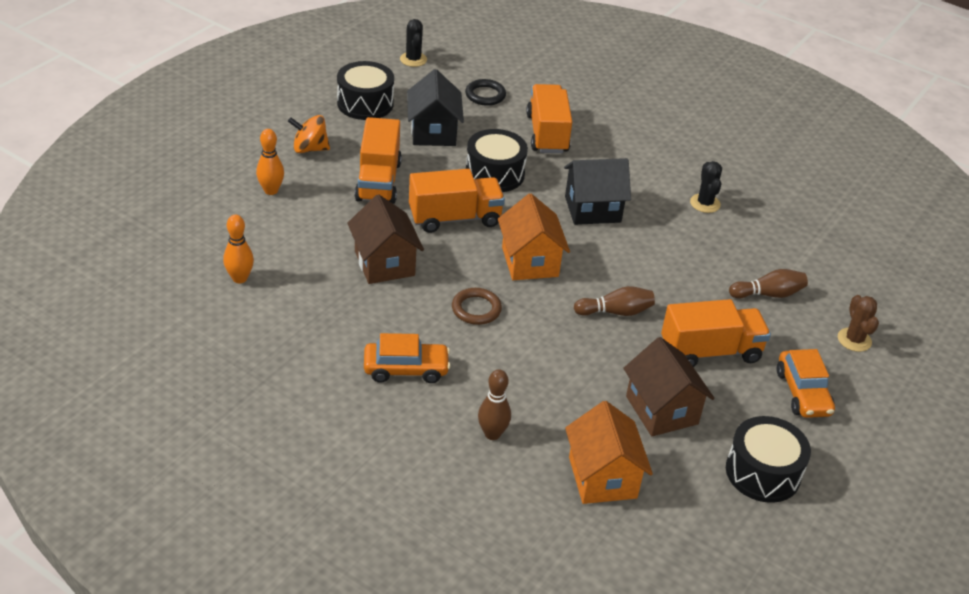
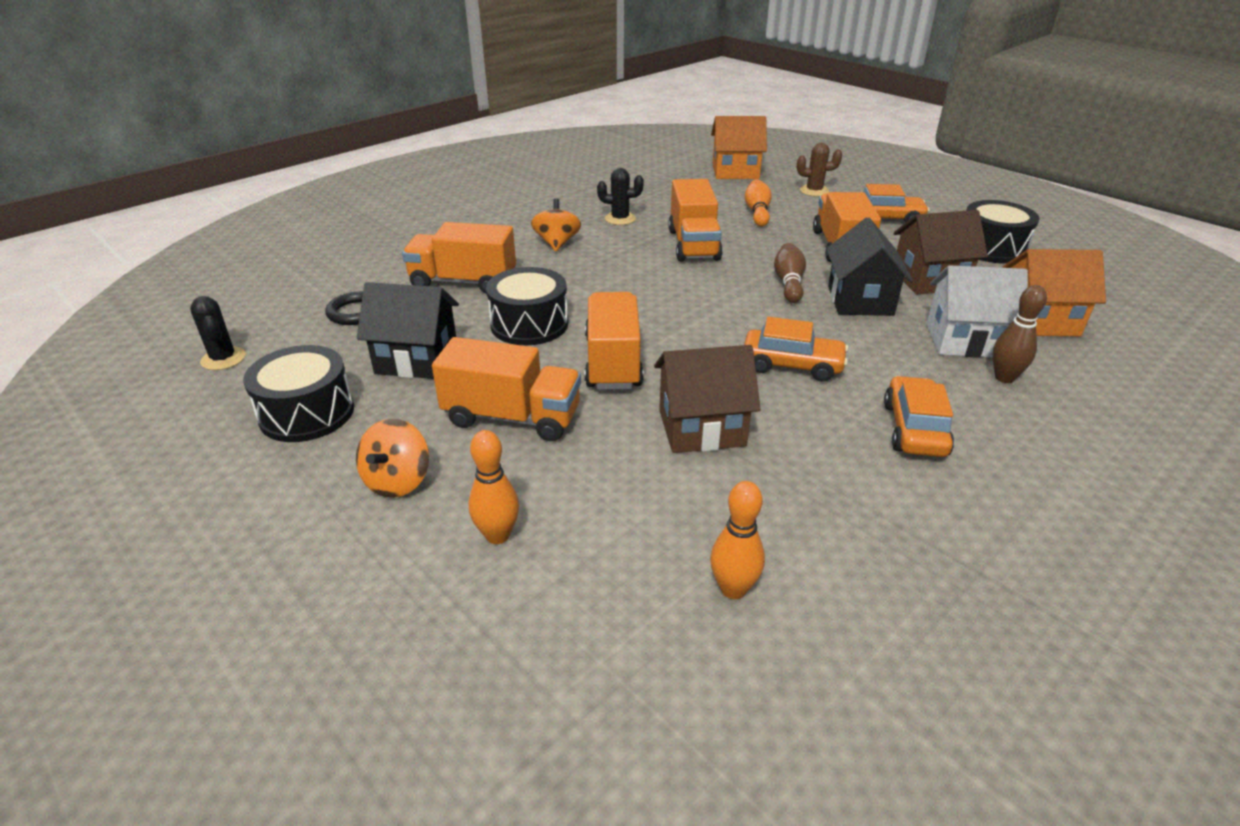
camera: 75 degrees left, 5 degrees down
black cactus [400,19,427,67] -> black cactus turned 60 degrees clockwise [190,296,246,370]
brown ring [452,288,502,325] -> orange car [744,317,848,382]
orange house [498,194,570,280] -> orange house moved to [711,116,767,179]
black house [564,158,631,225] -> black house moved to [826,217,913,316]
brown bowling pin [729,269,808,299] -> orange bowling pin [745,179,772,226]
none -> orange spinning top [531,198,581,251]
none -> orange truck [668,179,723,262]
none -> white house [926,265,1028,358]

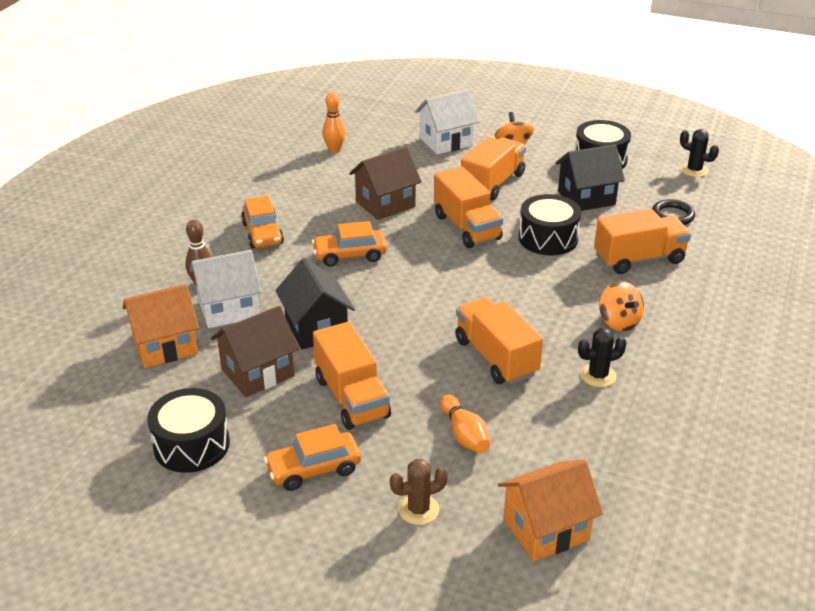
camera: 155 degrees right, 0 degrees up
orange truck [432,337,581,441] -> orange truck turned 135 degrees clockwise [461,137,526,200]
orange bowling pin [468,430,519,544] -> white house [415,90,480,155]
brown bowling pin [774,243,806,303] -> none

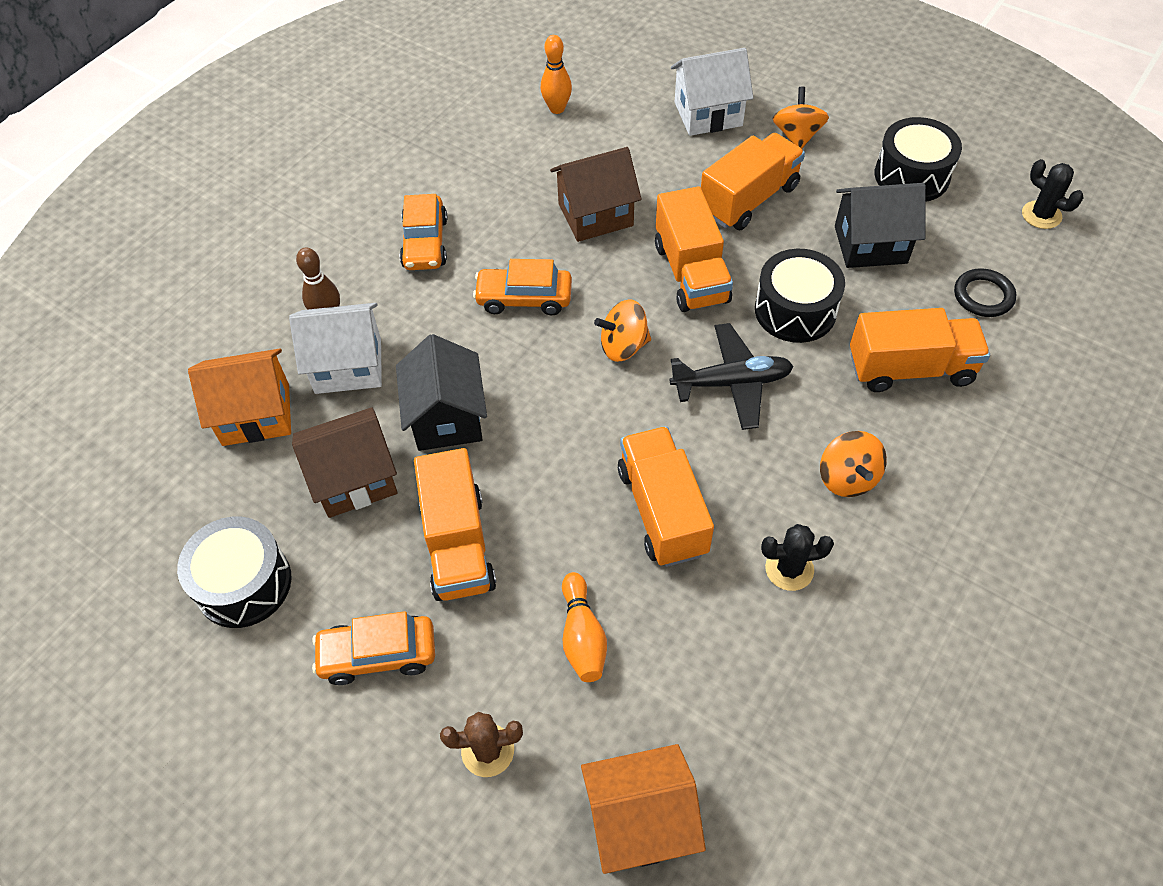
camera: 15 degrees right, 20 degrees up
none -> orange spinning top [594,299,651,362]
none -> black plane [670,323,793,430]

